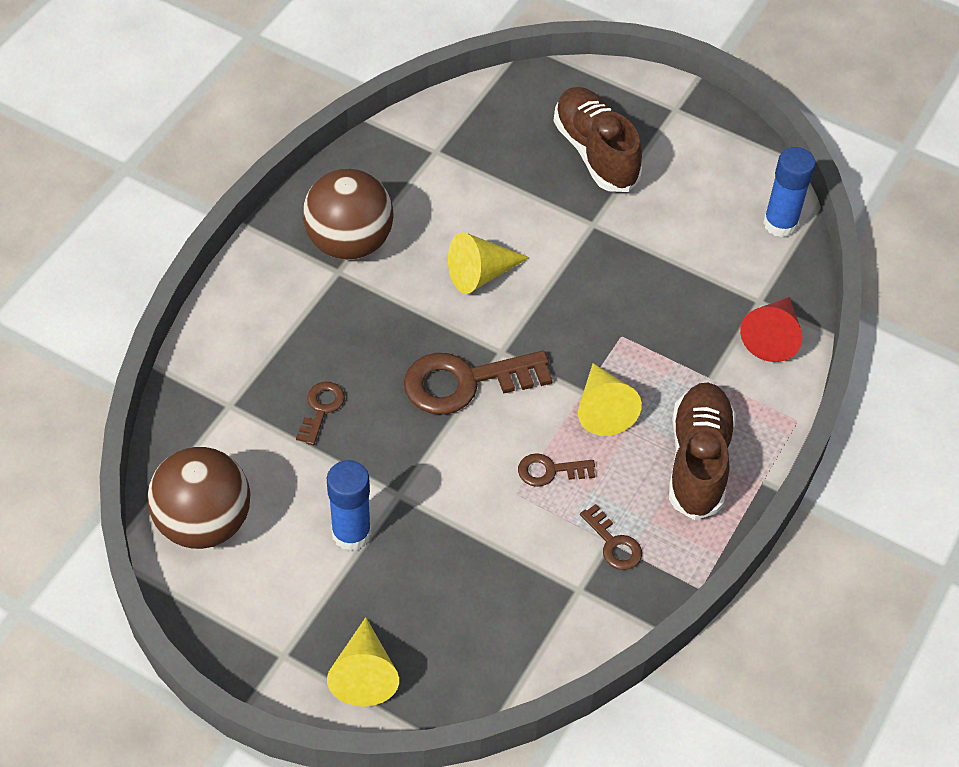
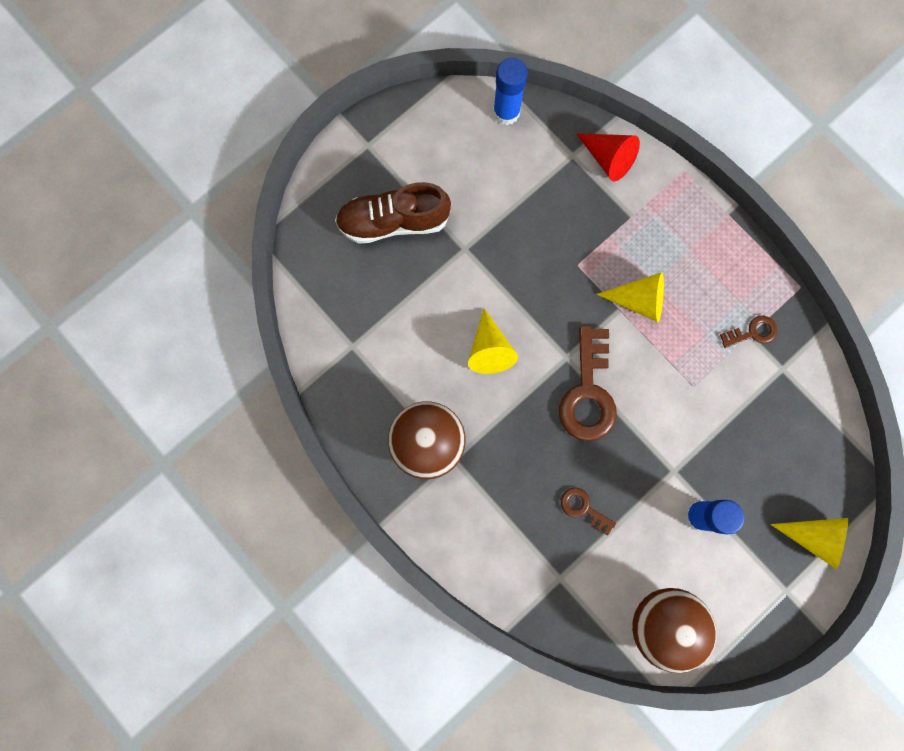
camera: 70 degrees left, 25 degrees up
brown key [518,453,595,487] -> none
brown shoe [669,383,736,520] -> none

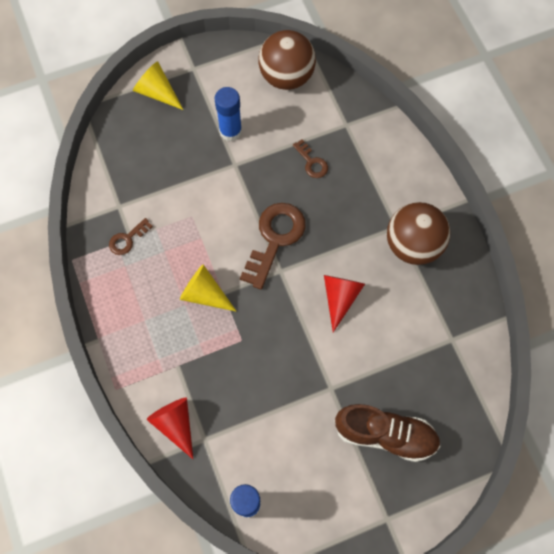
camera: 160 degrees left, 10 degrees down
yellow cone [468,308,518,374] -> red cone [324,275,365,332]
brown key [720,316,777,348] -> brown key turned 45 degrees counterclockwise [109,218,153,255]

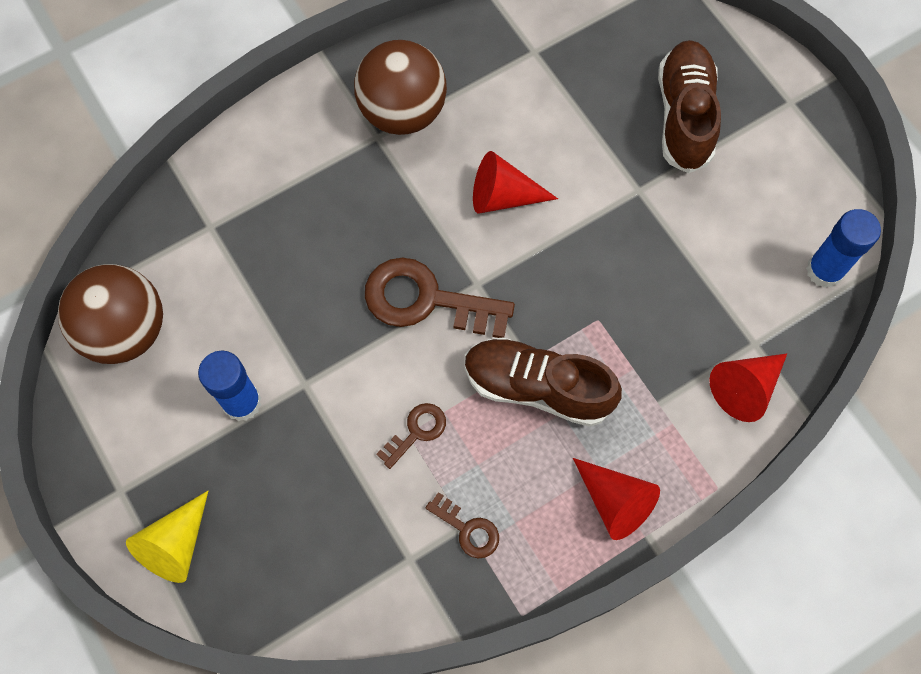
camera: 100 degrees left, 0 degrees up
yellow cone [180,264,237,312] -> brown shoe [465,337,622,427]
brown key [293,139,328,178] -> brown key moved to [376,403,446,469]
none -> red cone [573,458,660,540]

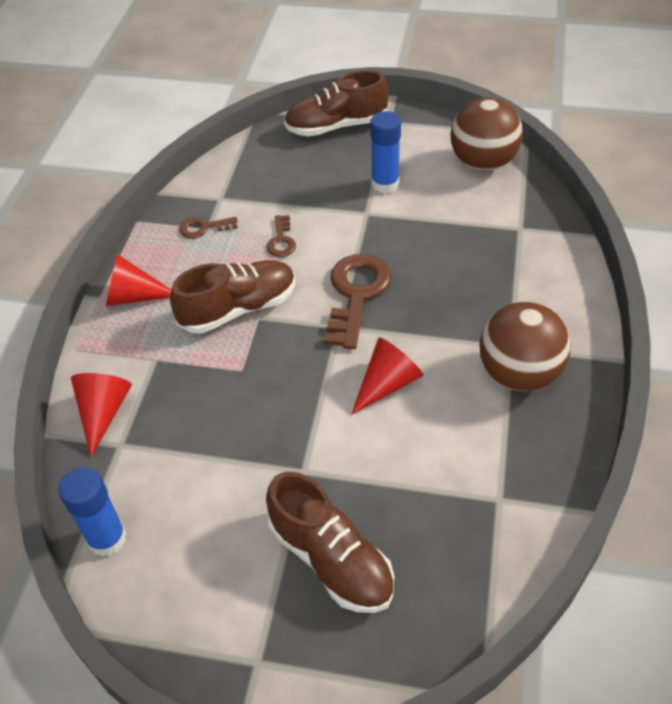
camera: 135 degrees right, 20 degrees down
yellow cone [126,491,208,583] -> brown shoe [284,70,389,136]
brown key [365,257,515,338] -> brown key turned 45 degrees counterclockwise [324,254,392,349]

